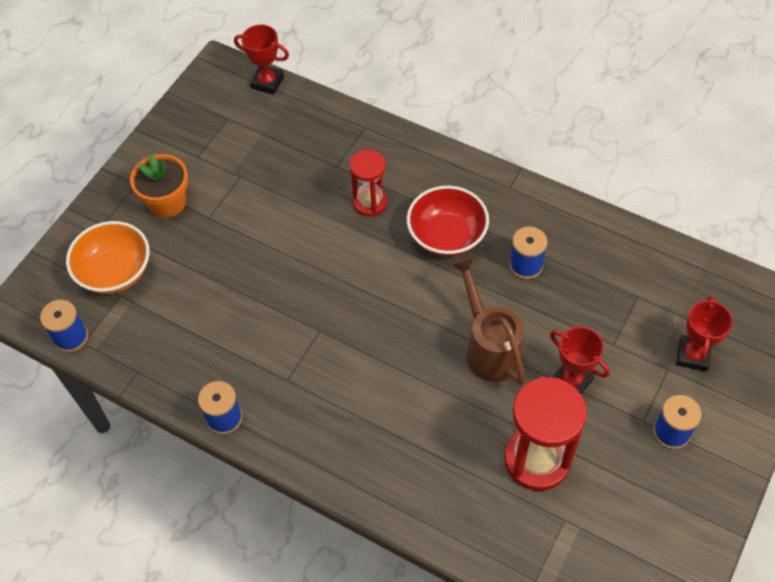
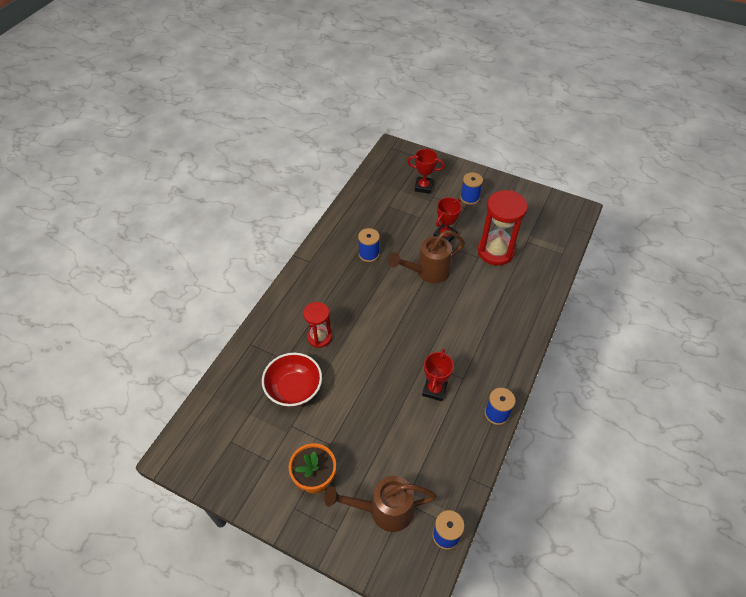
camera: 95 degrees left, 5 degrees down
orange bowl [66,221,150,294] -> brown watering can [324,476,437,532]
red trophy [234,25,289,95] -> red trophy moved to [422,349,454,401]
red bowl [407,186,489,257] -> red bowl moved to [262,353,322,407]

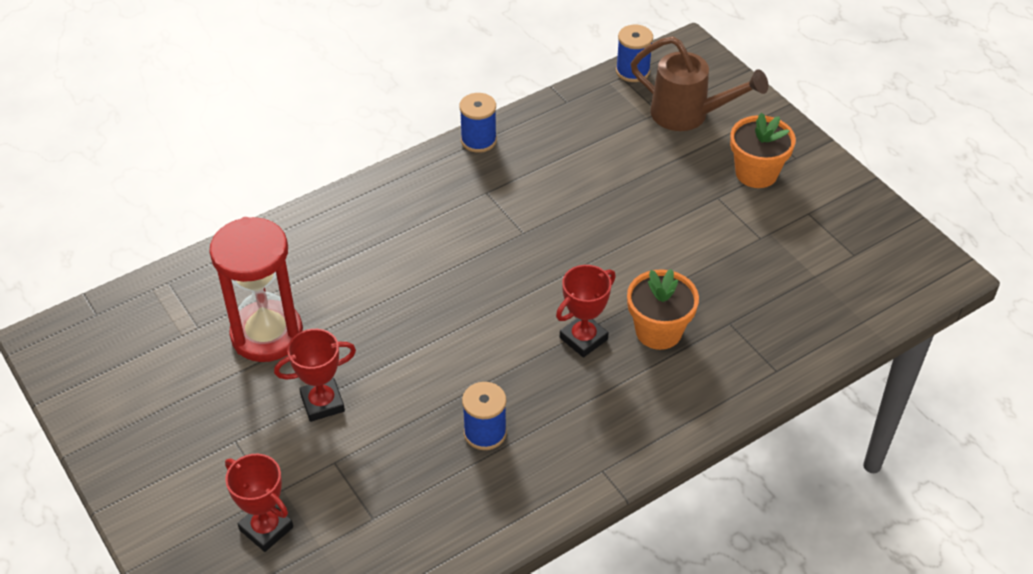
camera: 150 degrees left, 5 degrees down
red bowl [262,353,322,407] -> none
red hourglass [303,302,332,348] -> orange flower pot [627,269,699,350]
brown watering can [388,230,465,283] -> none
red trophy [422,349,454,401] -> red trophy moved to [556,265,616,358]
blue spool [460,172,483,205] -> none

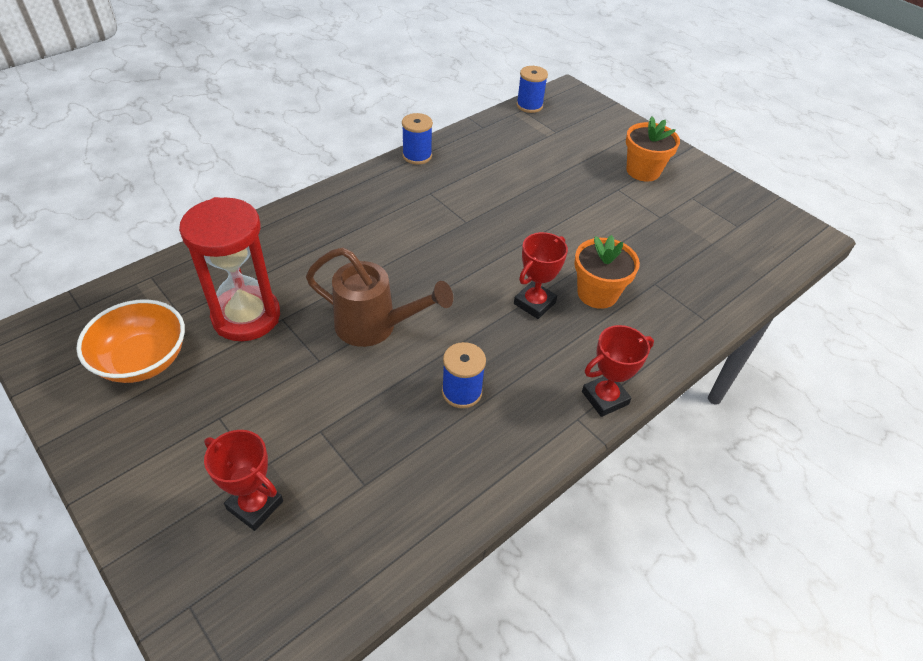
camera: 10 degrees left, 0 degrees up
red trophy [274,329,356,422] -> red trophy moved to [582,325,654,417]
brown watering can [630,36,768,131] -> brown watering can moved to [306,247,453,347]
none -> orange bowl [76,299,185,383]

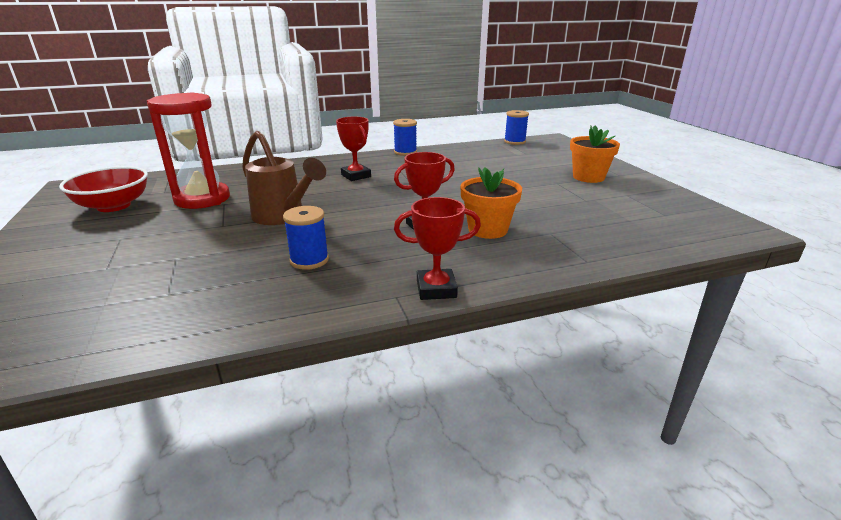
camera: 25 degrees right, 20 degrees down
orange bowl [76,299,185,383] -> red bowl [59,166,148,212]
red trophy [204,430,283,531] -> red trophy moved to [336,117,371,181]

